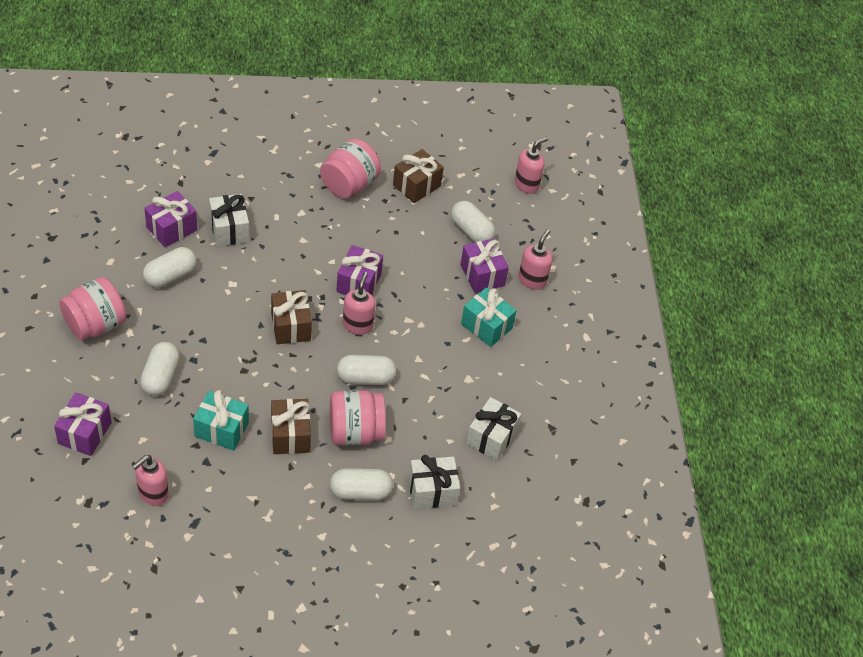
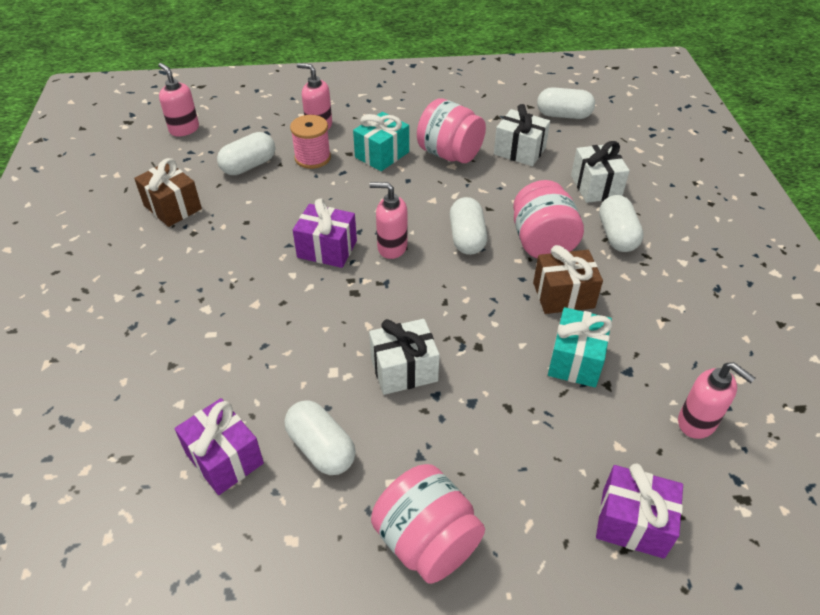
camera: 85 degrees left, 5 degrees down
white capsule [140,342,180,396] -> white capsule moved to [537,87,595,119]
white gift [209,194,249,247] -> white gift moved to [369,319,440,395]
brown gift [271,290,312,344] -> none
pink jar [320,138,381,198] -> pink jar moved to [417,98,486,163]
purple gift [460,238,509,293] -> pink spool [290,115,331,169]

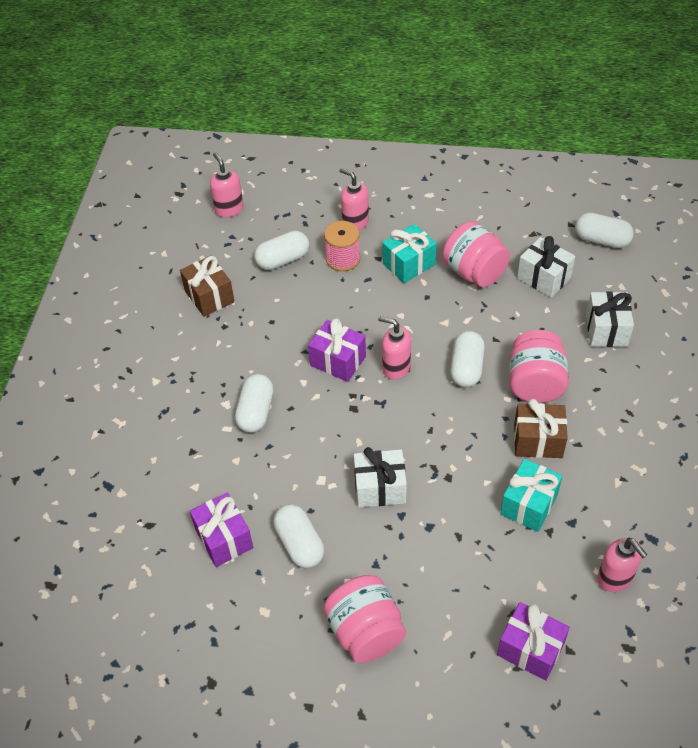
camera: 15 degrees right, 5 degrees up
white capsule [599,195,644,252] -> white capsule moved to [235,374,274,433]

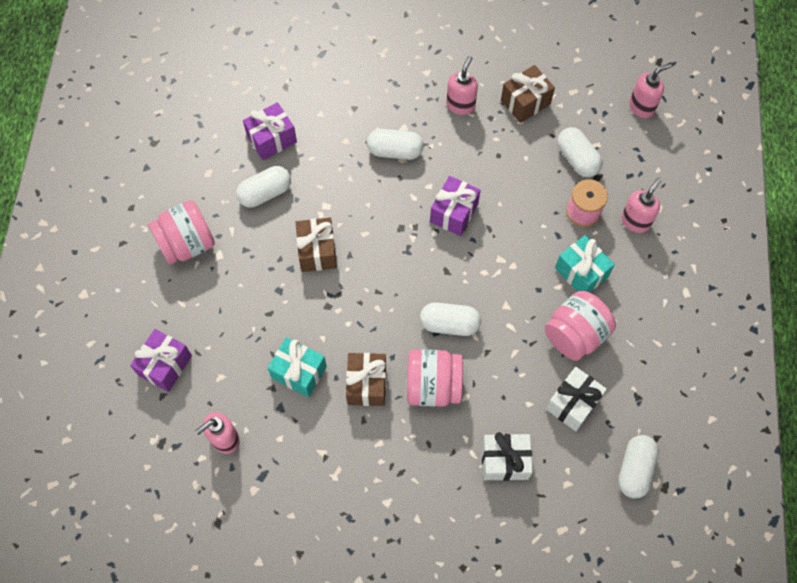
camera: 85 degrees right, 15 degrees up
white gift [354,447,407,507] -> brown gift [296,218,337,272]
pink soap dispenser [378,316,411,380] -> pink soap dispenser moved to [446,56,478,115]

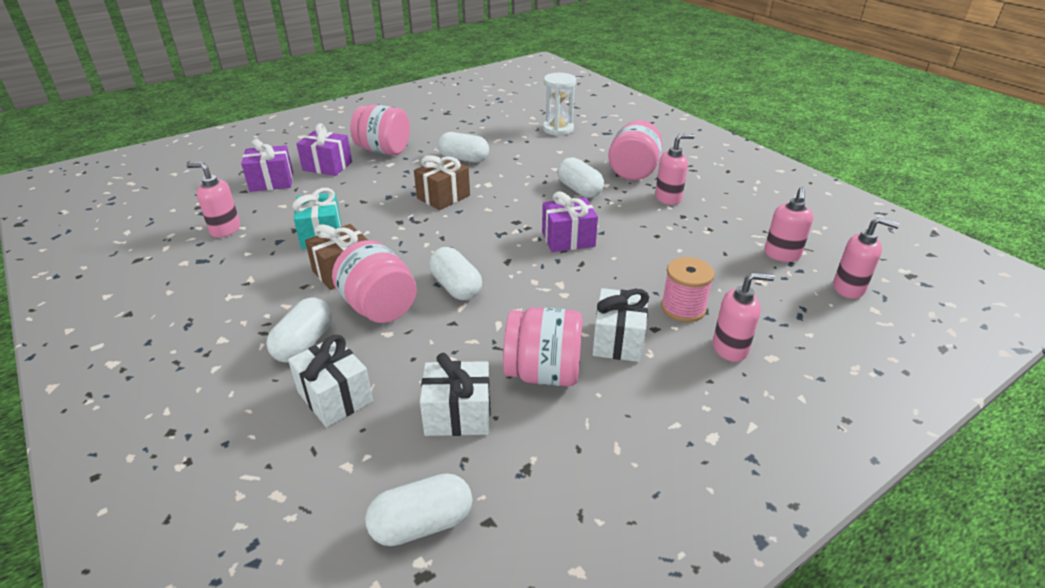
camera: 50 degrees right, 30 degrees down
purple gift [243,102,297,160] -> purple gift moved to [296,123,352,176]
brown gift [501,65,555,123] -> none
turquoise gift [555,235,615,292] -> white gift [593,288,649,362]
white capsule [557,127,603,177] -> white capsule moved to [266,297,332,363]
none -> white hourglass [543,73,576,136]
none -> pink jar [608,120,662,180]
none -> pink soap dispenser [764,187,813,262]

